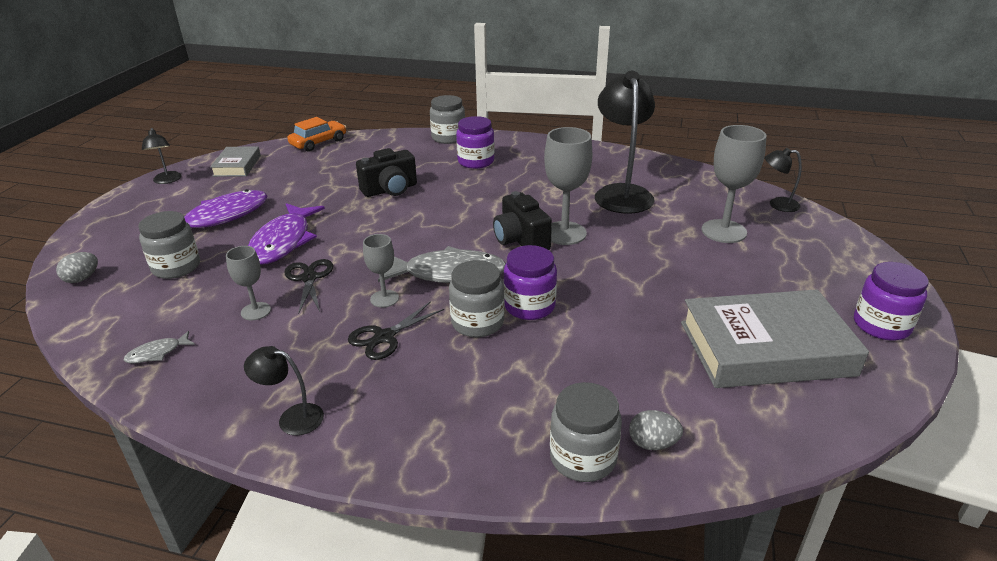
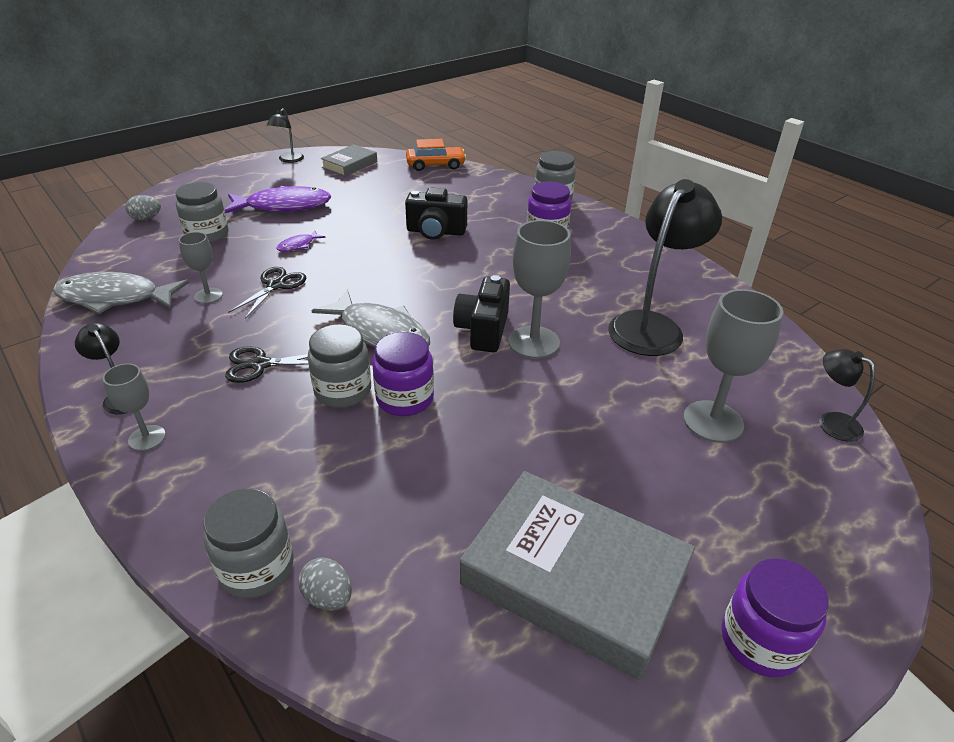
camera: 35 degrees right, 5 degrees up
grey fish [124,331,195,364] -> grey fish [53,272,189,314], size x2.24
purple fish [248,203,325,265] -> purple fish [276,230,326,252], size x0.45
grey goblet [363,234,399,308] -> grey goblet moved to [102,363,166,451]

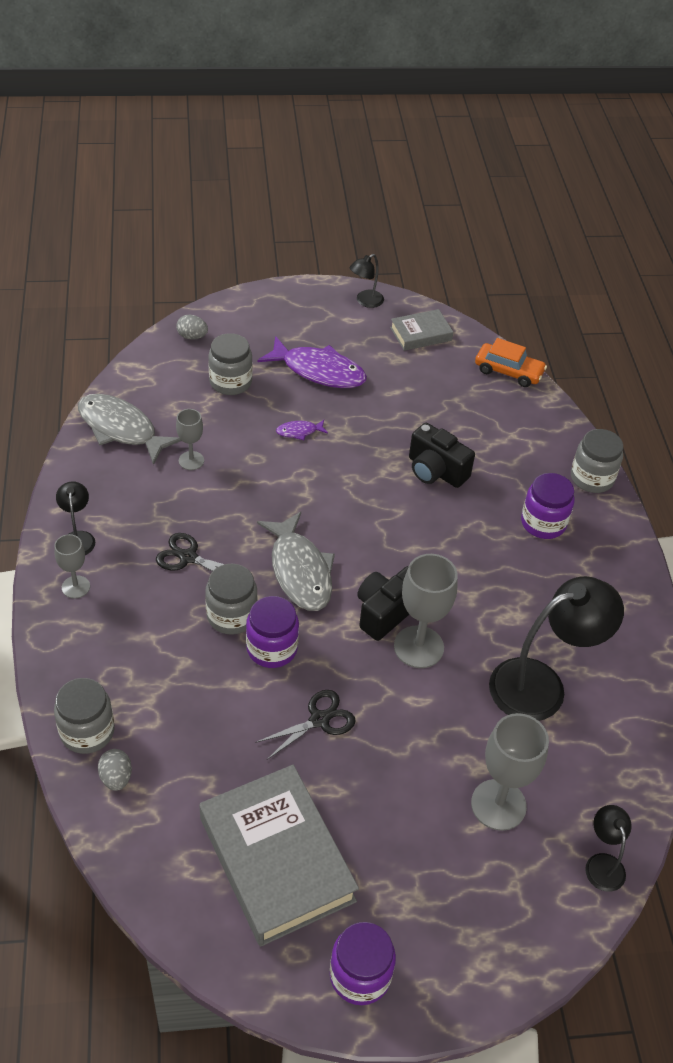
camera: 30 degrees right, 10 degrees up
black scissors [228,267,306,319] -> black scissors moved to [255,690,356,760]

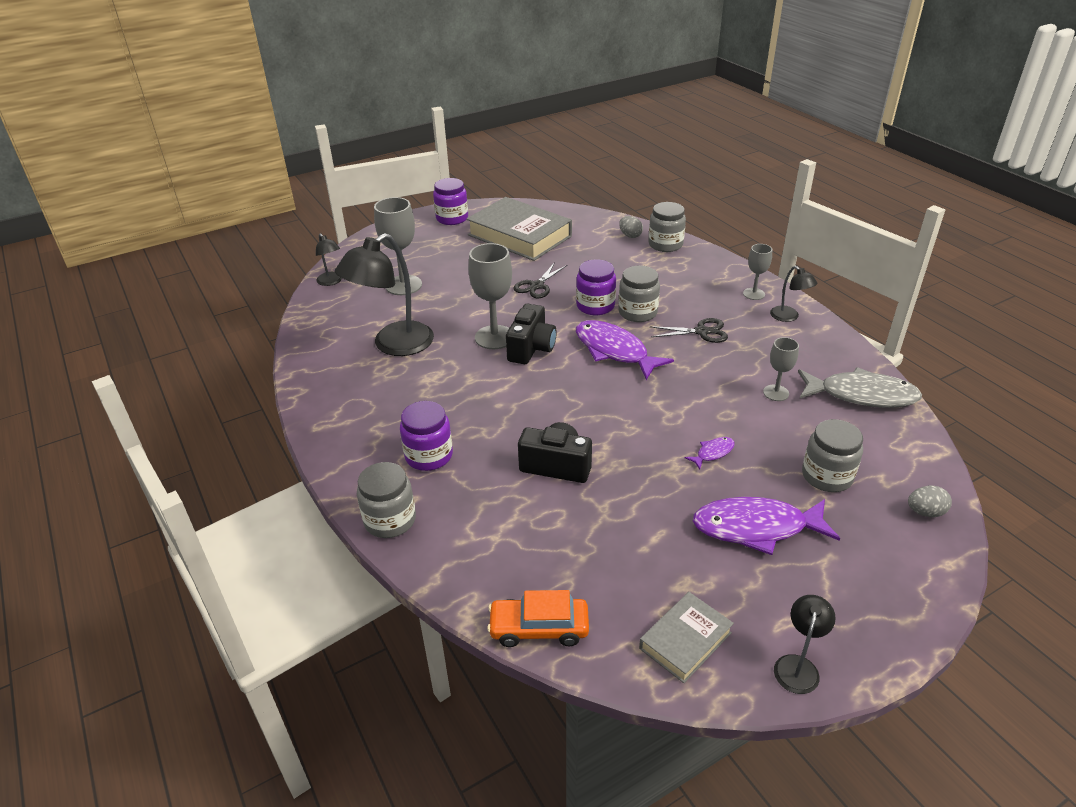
camera: 160 degrees right, 10 degrees down
grey fish [257,512,335,611] -> purple fish [576,320,674,380]

